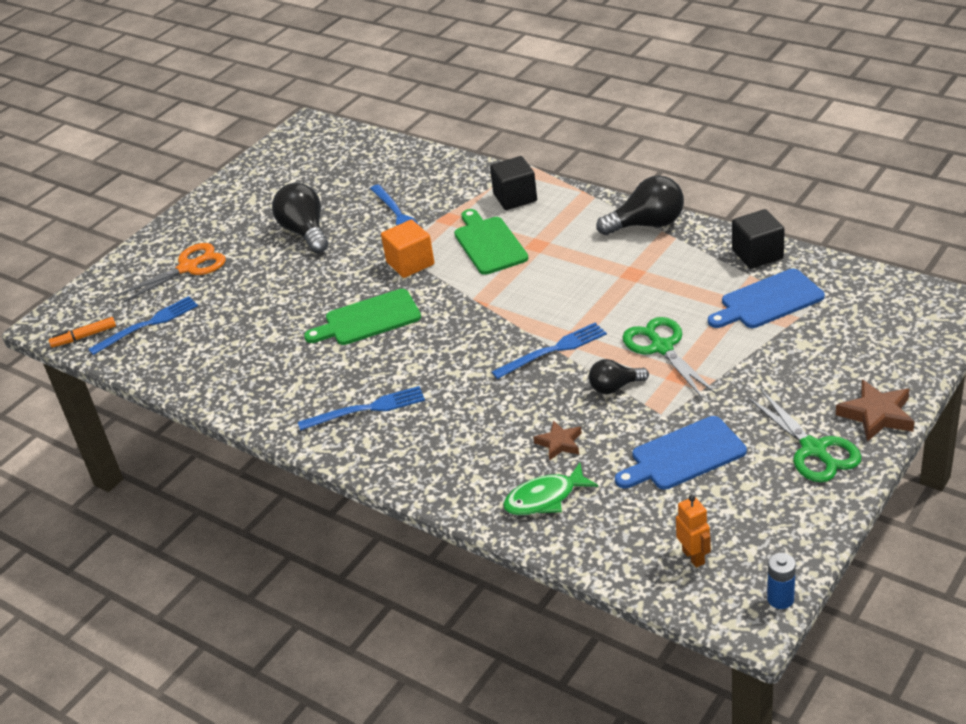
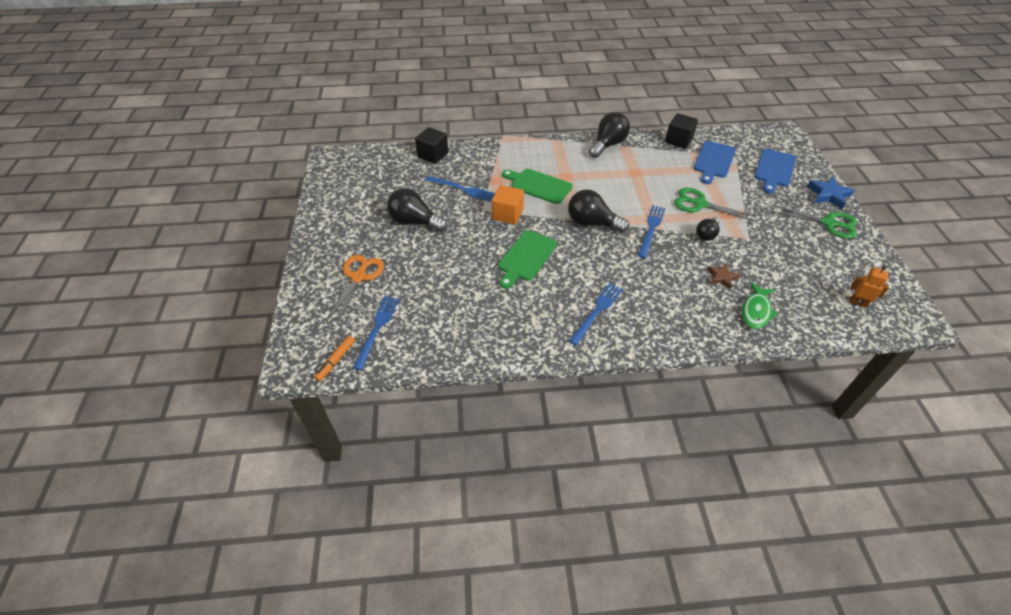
camera: 45 degrees left, 10 degrees up
black cube [490,156,537,210] -> black cube moved to [415,127,448,164]
blue cutting board [615,416,747,490] -> blue cutting board moved to [754,149,796,193]
blue battery [767,553,796,609] -> none
brown star [836,380,915,442] -> blue star [807,177,855,209]
none -> black light bulb [568,189,629,233]

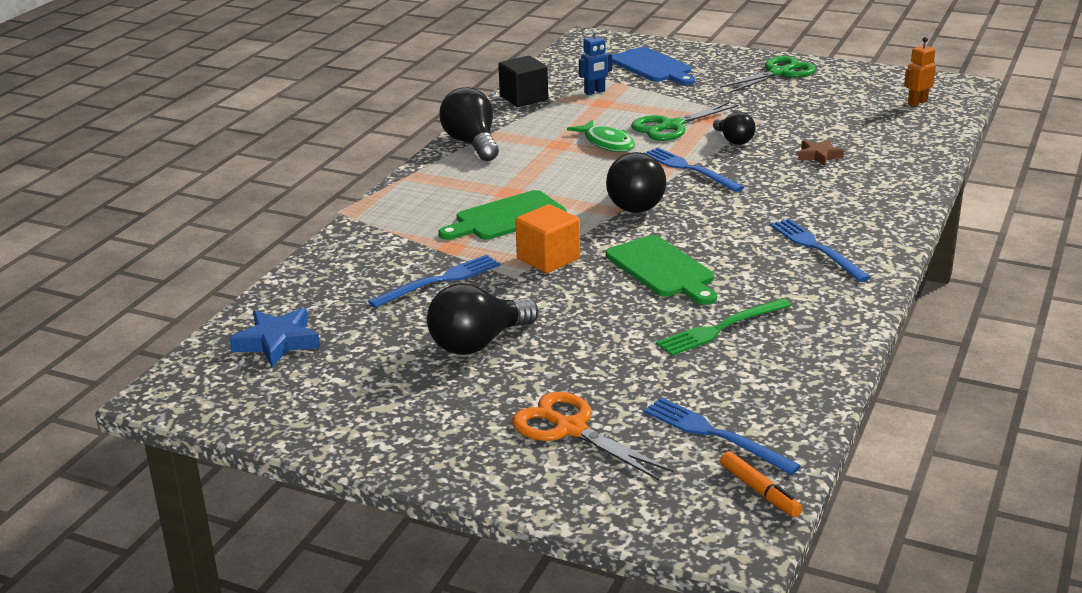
camera: 60 degrees left, 20 degrees down
black cube [415,127,448,164] -> none
black light bulb [568,189,629,233] -> black light bulb turned 45 degrees counterclockwise [606,152,666,213]
blue cutting board [694,141,736,184] -> blue robot [579,28,612,95]
green fish [742,282,778,329] -> green fish moved to [567,120,635,152]
blue star [807,177,855,209] -> blue star moved to [229,308,320,367]
none -> green fork [656,298,792,356]

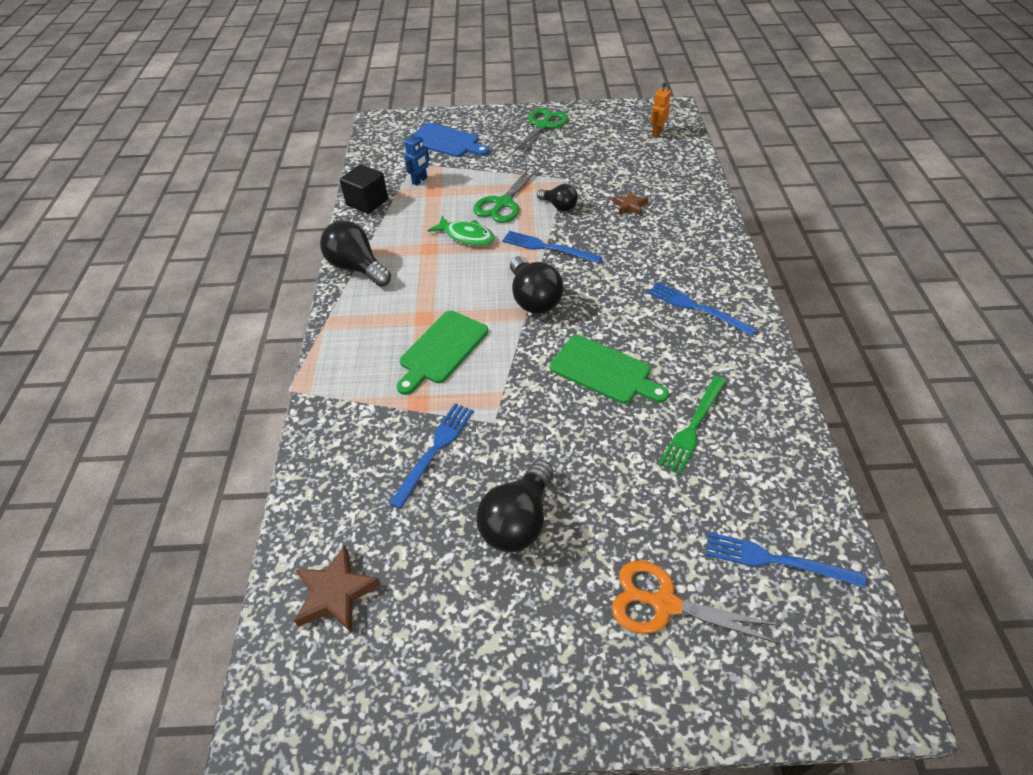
camera: 25 degrees left, 20 degrees up
blue star [229,308,320,367] -> brown star [294,546,381,633]
orange cube [515,204,580,273] -> none
orange marker [720,451,802,517] -> none

